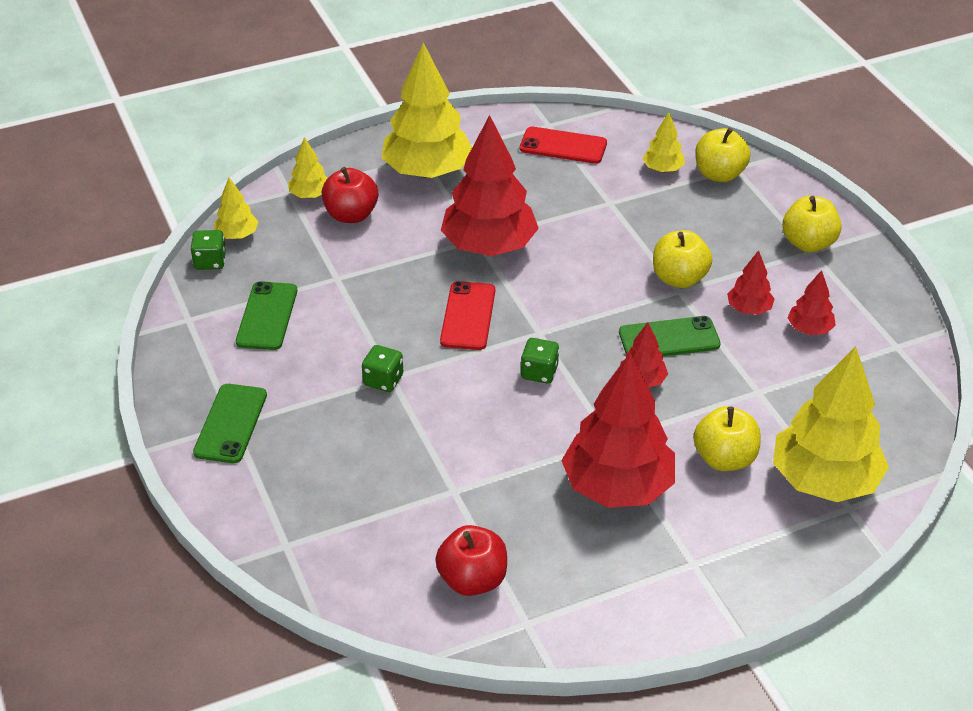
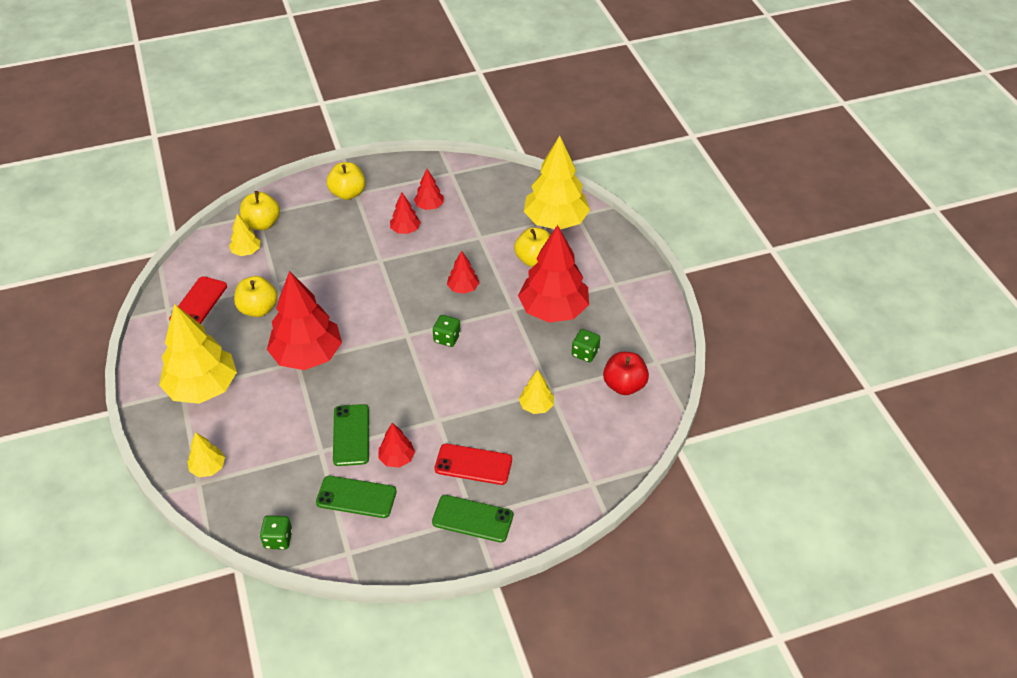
camera: 85 degrees left, 5 degrees up
yellow tree [214,178,258,239] -> yellow tree moved to [519,370,554,414]
red apple [322,167,378,223] -> none
green dice [362,345,403,392] -> green dice moved to [572,329,600,362]
red phone [440,281,495,350] -> red phone moved to [434,444,512,485]
green phone [619,316,721,356] -> green phone moved to [333,404,369,466]
yellow apple [653,230,712,288] -> yellow apple moved to [234,276,278,317]
none -> red tree [378,423,415,468]

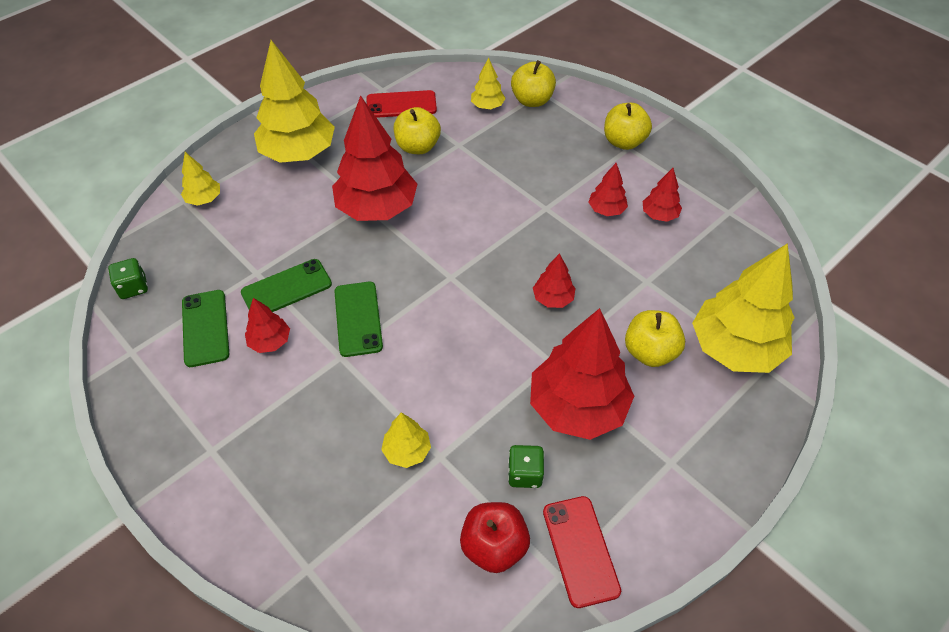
camera: 65 degrees right, 5 degrees up
green phone [432,495,513,542] -> green phone moved to [334,282,383,357]
green dice [433,315,461,347] -> none
red phone [434,444,512,485] -> red phone moved to [543,496,621,608]

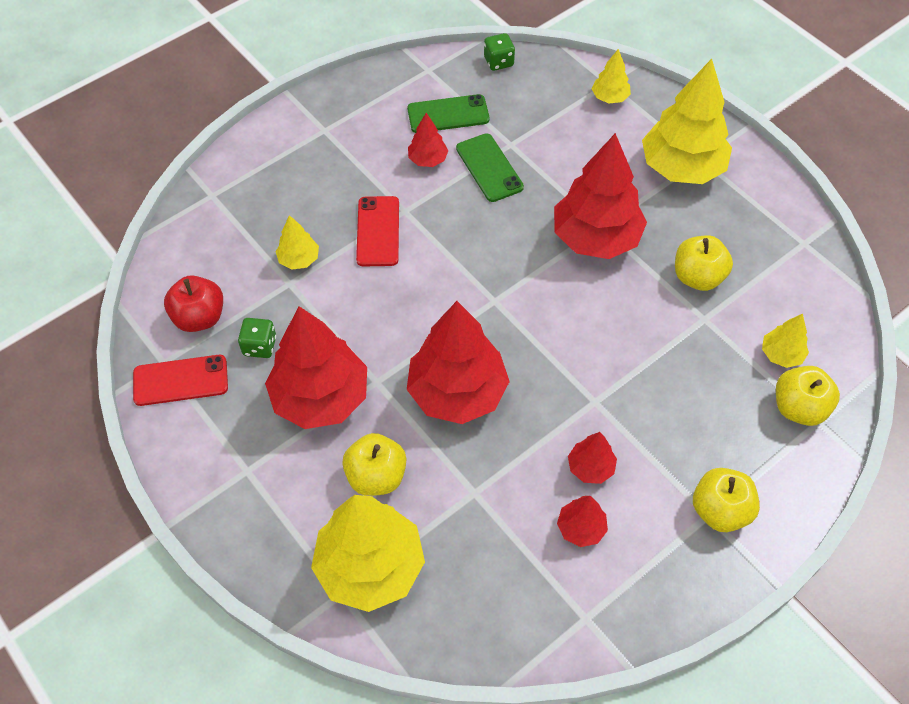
camera: 95 degrees right, 5 degrees up
green phone [334,282,383,357] -> none
red phone [367,90,437,118] -> red phone moved to [356,196,399,267]
red tree [533,253,576,308] -> red tree [407,301,510,424], size x2.15

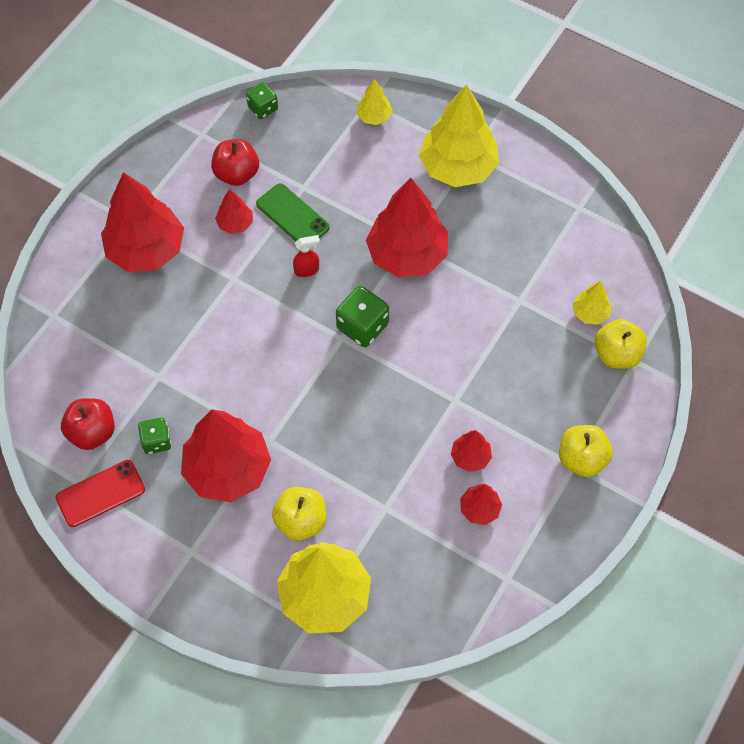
camera: 20 degrees left, 5 degrees up
yellow tree [275,215,319,270] -> none
red phone [356,196,399,267] -> none
green phone [407,94,490,133] -> red apple [211,139,259,186]
red tree [407,301,510,424] -> red tree moved to [101,172,184,272]
yellow apple [675,236,733,291] -> none
none -> red spray bottle [293,235,320,277]
none -> green dice [336,286,389,347]

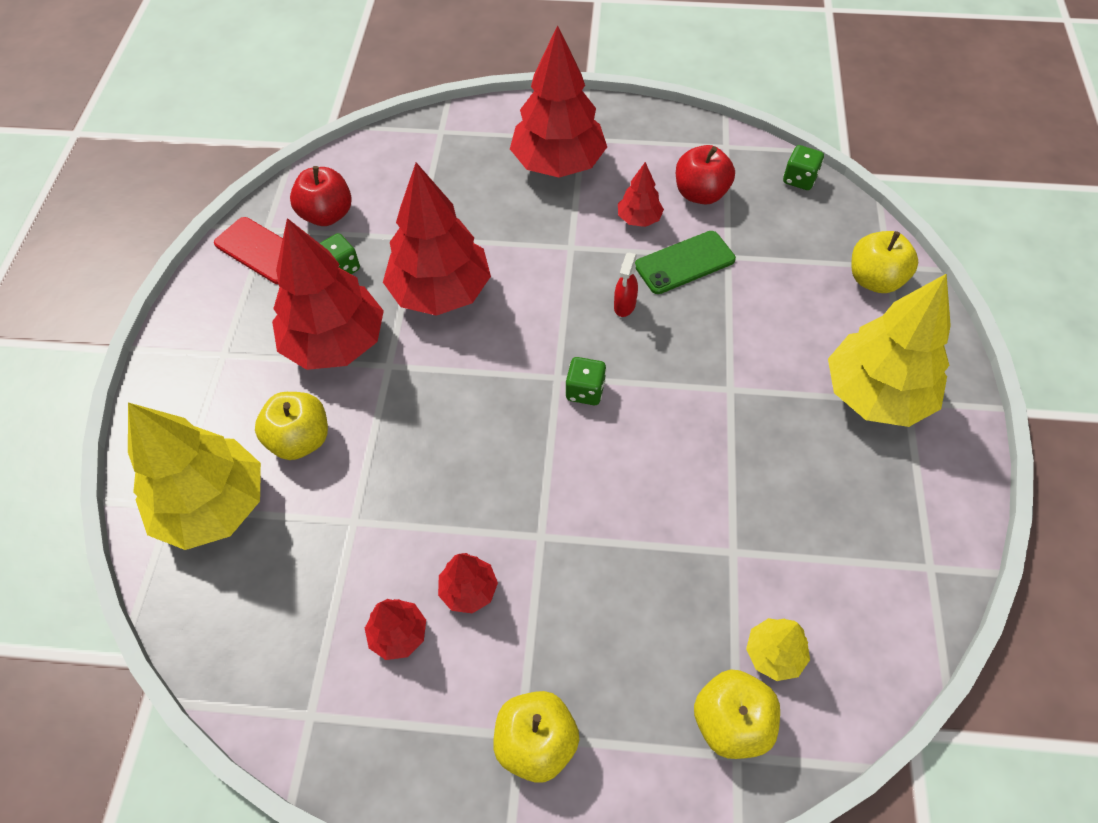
camera: 65 degrees right, 5 degrees down
green phone [256,183,330,241] -> green phone turned 45 degrees clockwise [635,231,736,294]
red spray bottle [293,235,320,277] -> red spray bottle turned 60 degrees clockwise [614,252,638,317]
green dice [336,286,389,347] -> green dice [565,357,606,405], size x0.64
yellow tree [357,79,393,125] -> yellow apple [851,231,918,293]
red tree [366,178,448,278] -> red tree moved to [383,162,491,316]

